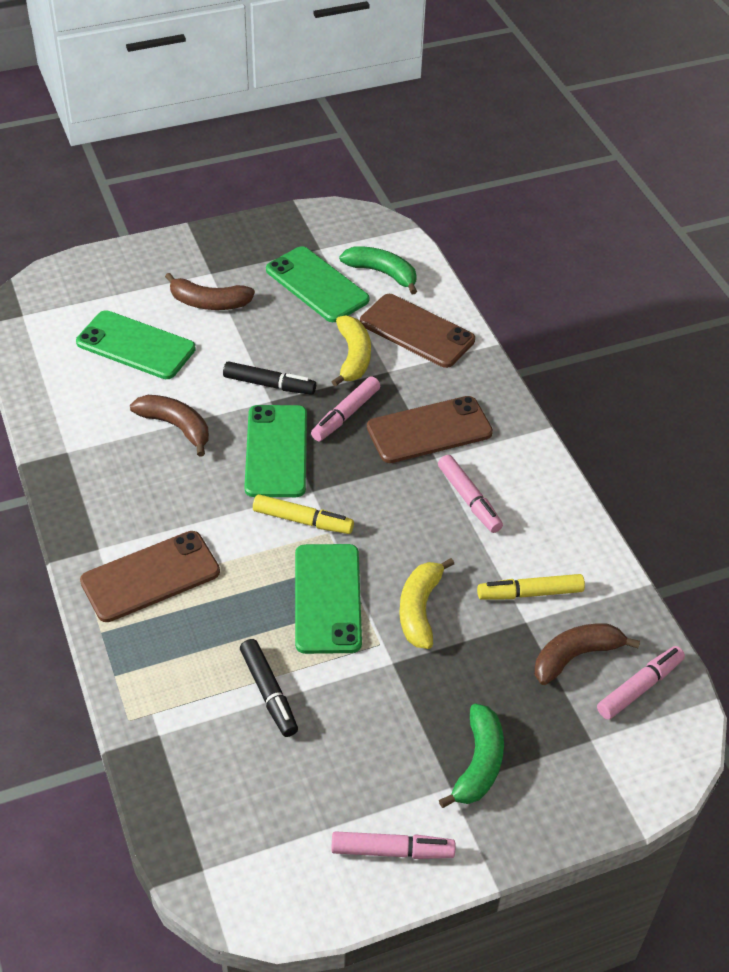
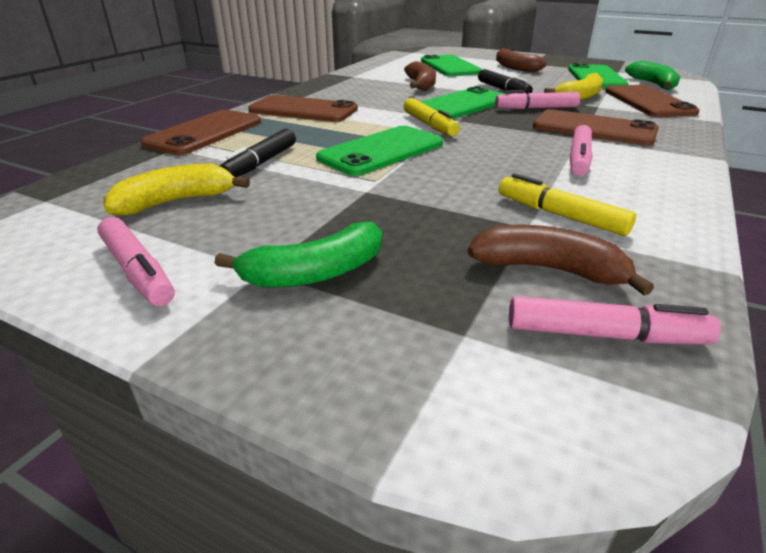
camera: 50 degrees right, 15 degrees down
yellow banana [399,558,454,649] -> yellow banana moved to [104,164,250,216]
none -> brown phone [141,110,261,155]

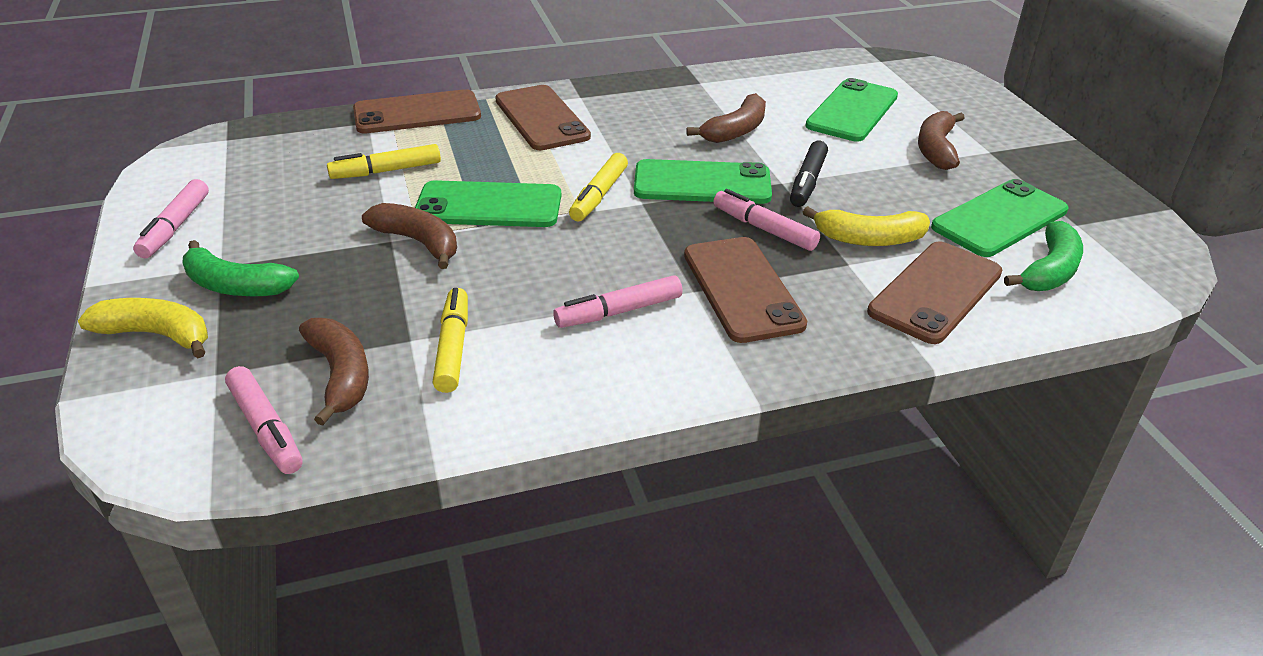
camera: 45 degrees right, 5 degrees up
yellow banana [104,164,250,216] -> yellow banana moved to [78,298,208,358]
black marker [219,129,296,177] -> yellow marker [327,144,441,179]
none -> brown banana [362,203,457,269]

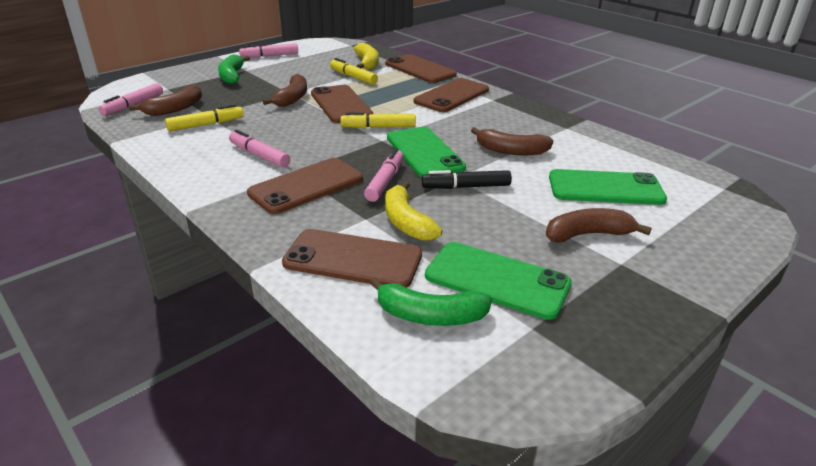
camera: 65 degrees right, 5 degrees down
yellow banana [78,298,208,358] -> yellow banana moved to [354,43,379,70]
green phone [415,180,561,227] -> brown phone [311,85,373,123]

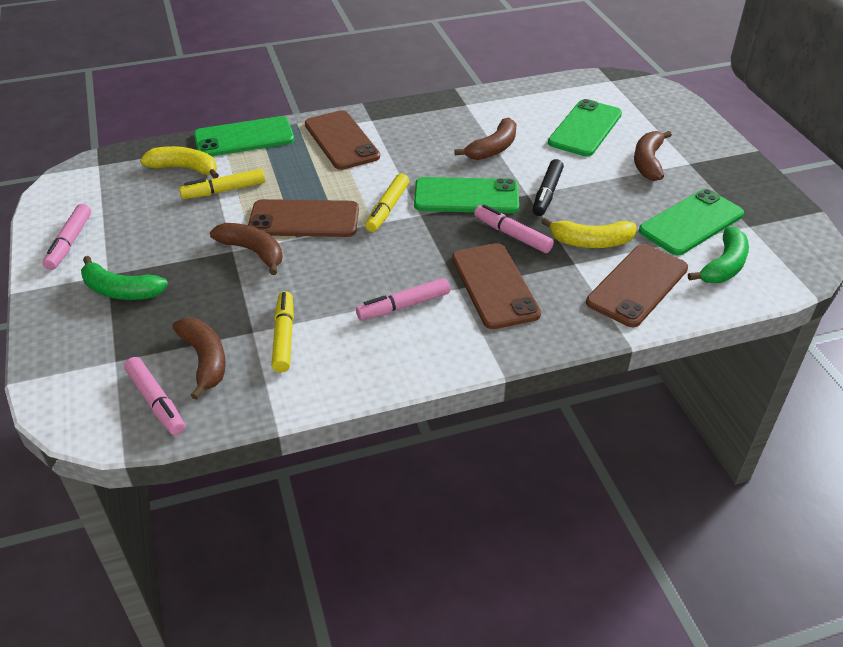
camera: 65 degrees left, 10 degrees up
brown phone [385,54,457,83] -> green phone [194,116,294,156]

